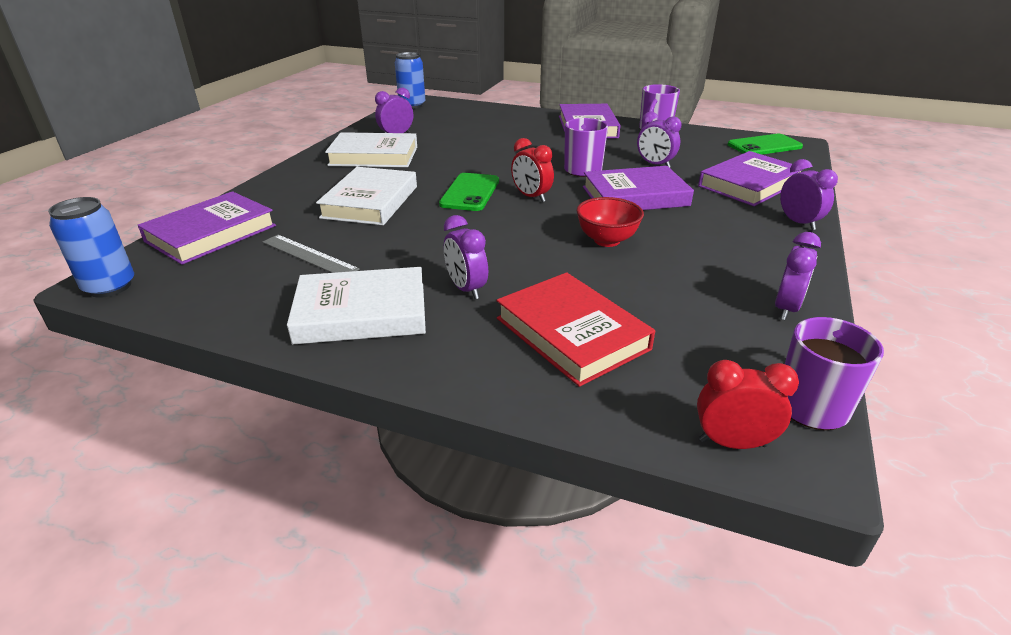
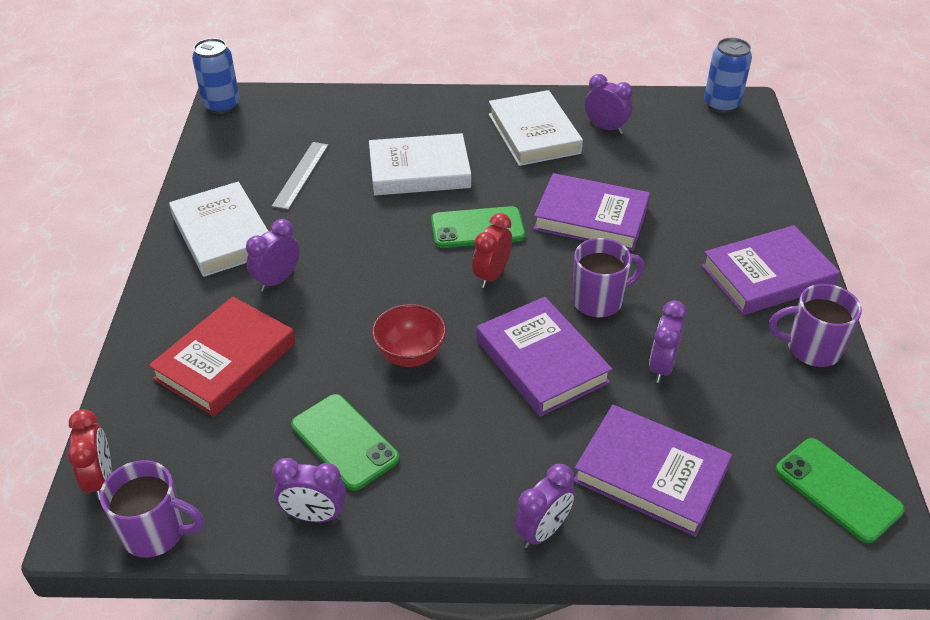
camera: 70 degrees right, 10 degrees up
purple book [138,191,276,265] -> purple book moved to [533,173,650,251]
none -> green phone [291,394,400,491]

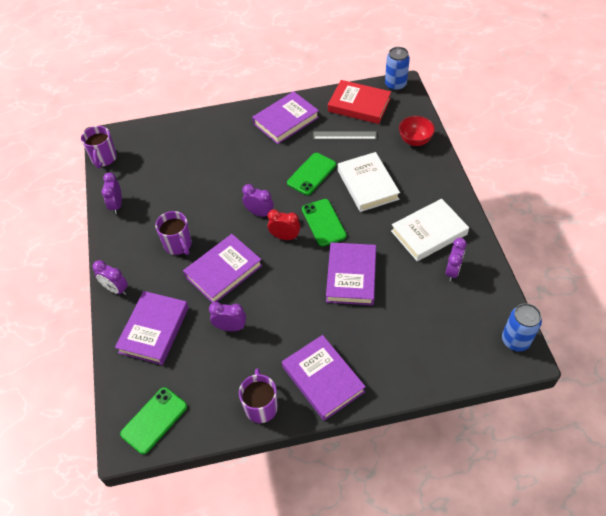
camera: 80 degrees right, 10 degrees up
red clock [67,409,112,500] -> none
red book [149,297,295,417] -> red book moved to [328,80,391,124]
white book [169,181,268,277] -> purple book [252,91,319,144]
purple clock [246,219,300,292] -> purple clock moved to [242,184,274,217]
green phone [291,394,400,491] -> green phone moved to [287,153,336,195]
red bowl [372,304,446,367] -> red bowl moved to [399,116,435,146]
purple mug [572,238,645,318] -> purple mug moved to [155,211,192,255]

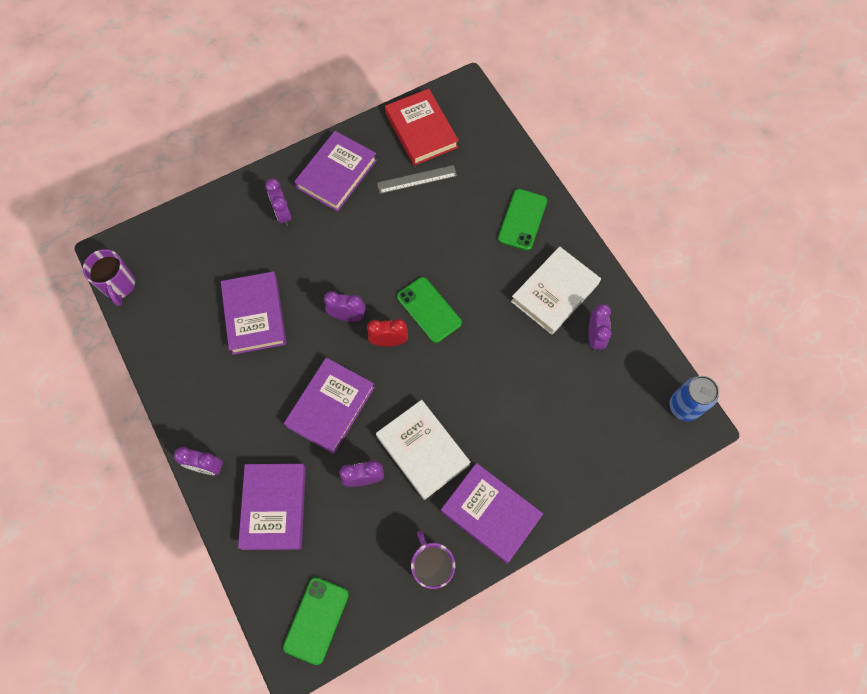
camera: 20 degrees left, 15 degrees up
purple clock [102,172,122,214] -> purple clock moved to [265,179,292,226]
purple mug [155,211,192,255] -> none
green phone [287,153,336,195] -> green phone moved to [498,189,547,251]
purple book [326,242,376,305] -> purple book moved to [221,271,287,355]
red book [328,80,391,124] -> red book turned 60 degrees clockwise [385,89,459,166]
white book [338,152,400,212] -> white book moved to [376,400,471,500]
blue can [385,47,410,91] -> none
red bowl [399,116,435,146] -> none

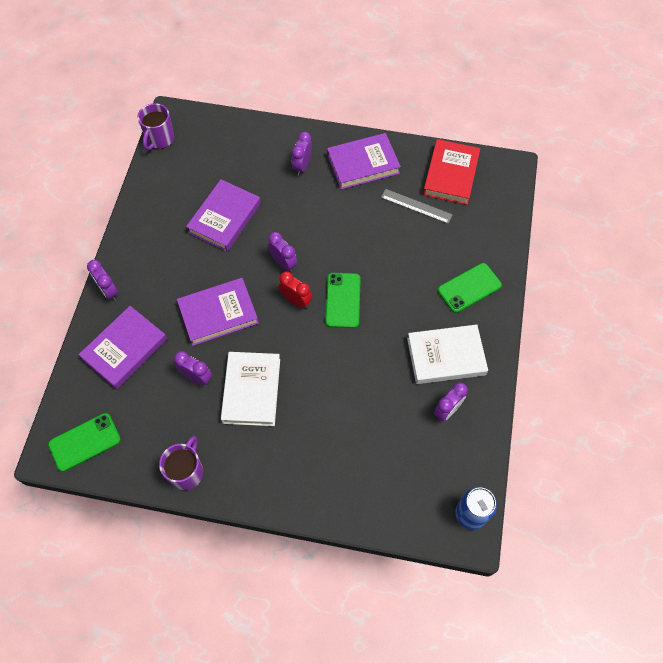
camera: 40 degrees right, 5 degrees down
purple book [441,463,543,563] -> none

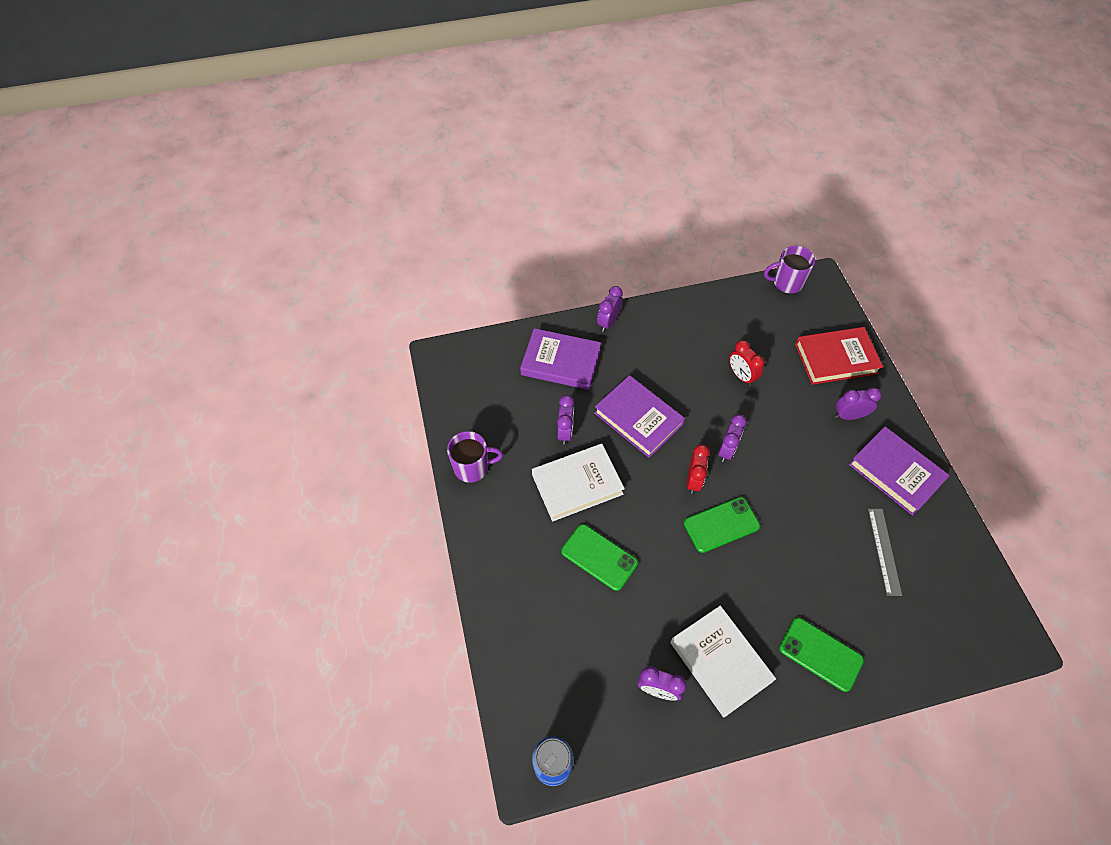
camera: 65 degrees right, 5 degrees down
green phone [48,413,121,472] -> green phone moved to [561,524,638,591]
purple book [186,179,261,252] -> red clock [729,340,764,386]
red book [423,139,481,205] -> red book moved to [795,327,883,385]

